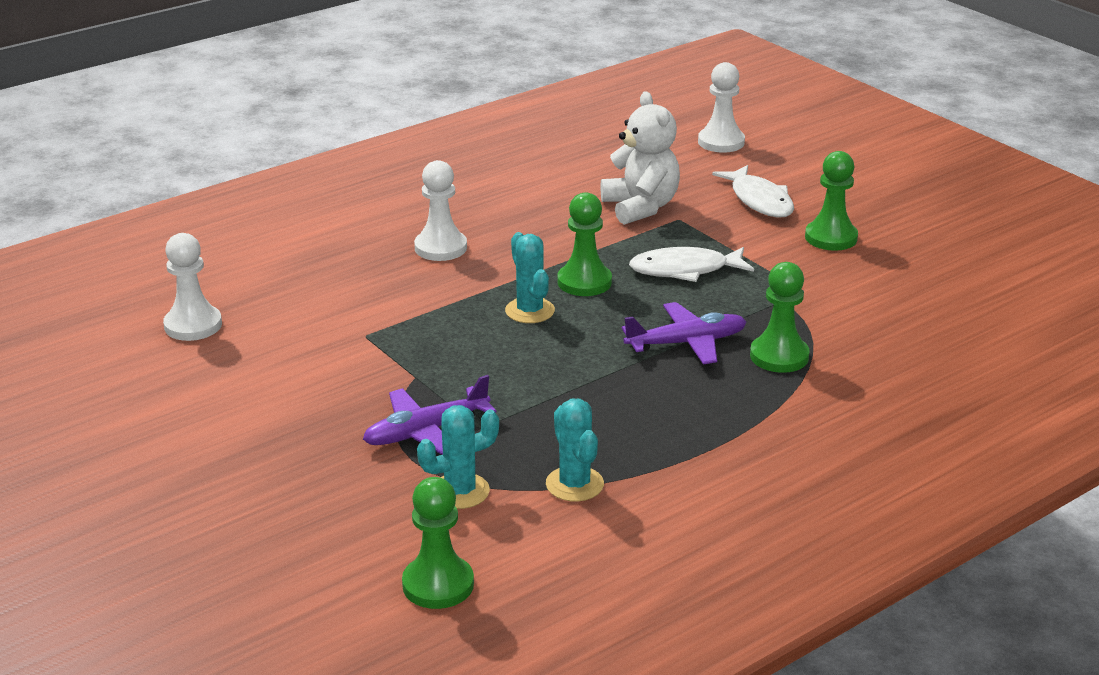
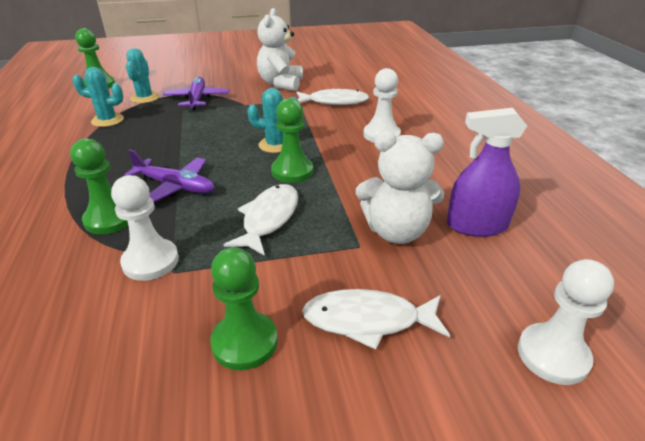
camera: 115 degrees right, 5 degrees up
white pawn [163,233,222,341] -> white pawn moved to [111,175,179,281]
purple plane [622,302,746,365] -> purple plane turned 75 degrees counterclockwise [124,150,215,202]
none -> white teddy bear [257,8,303,91]
none -> white fish [296,89,369,105]
none -> purple spray bottle [447,108,527,237]

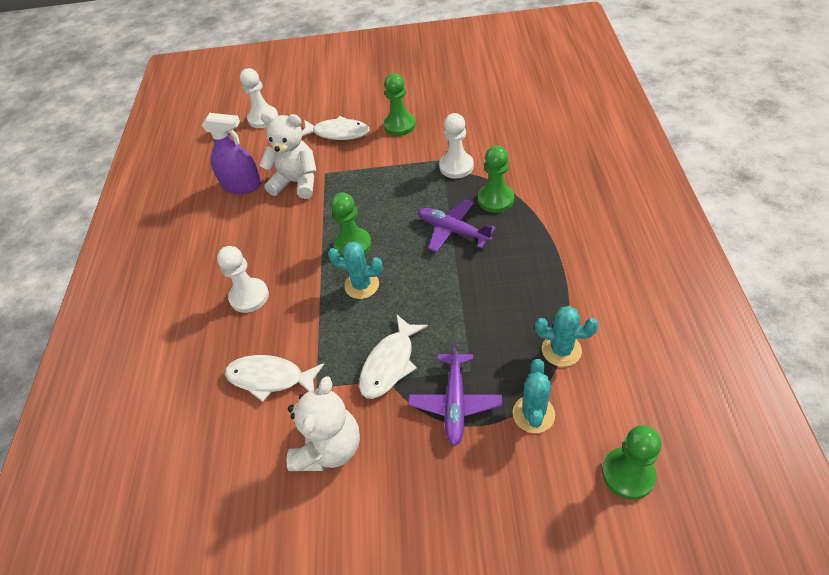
camera: 165 degrees left, 15 degrees up
white fish [224,184,298,256] -> white fish moved to [359,315,428,399]

